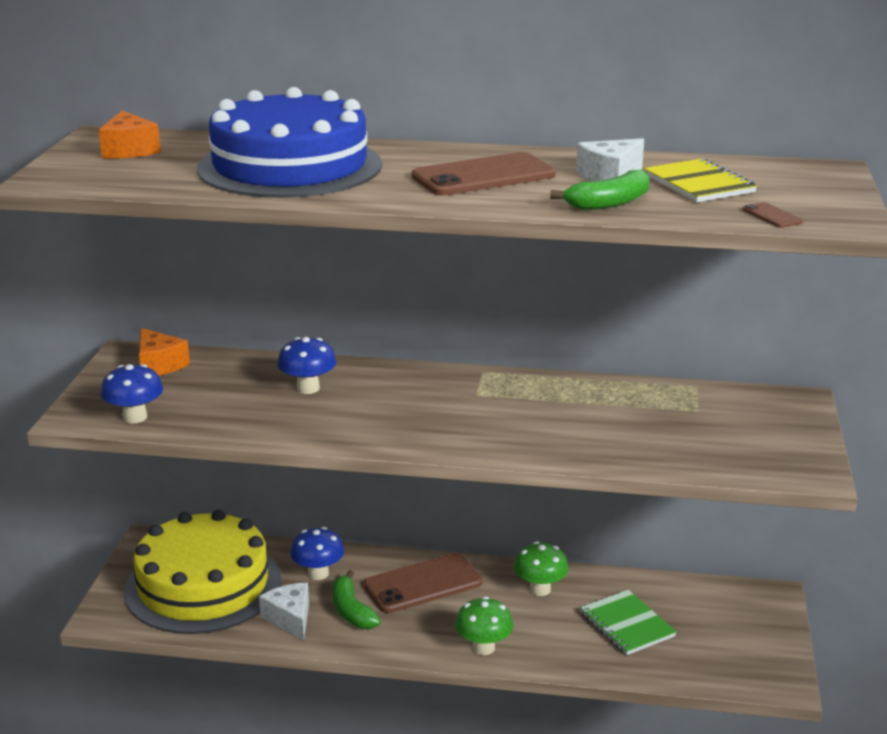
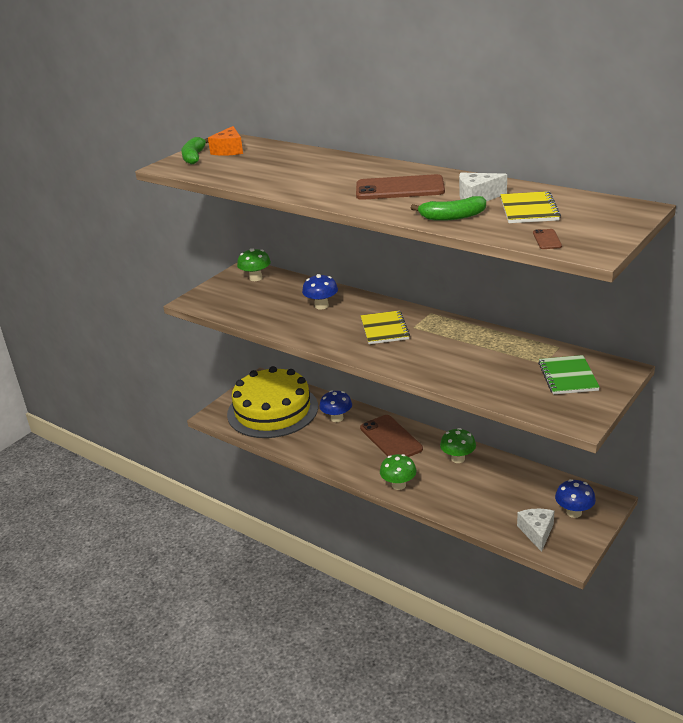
camera: 30 degrees right, 5 degrees up
blue mushroom [101,364,163,424] -> blue mushroom moved to [555,479,596,518]
orange cheese [139,328,190,376] -> green mushroom [237,248,271,281]
blue cake [197,87,382,198] -> none
white cheese [259,583,309,641] -> white cheese moved to [517,509,554,552]
green banana [332,570,381,629] -> green banana moved to [181,137,209,165]
brown phone [364,553,483,613] -> brown phone turned 60 degrees clockwise [360,415,423,457]
green notebook [580,590,676,655] -> green notebook moved to [538,355,600,394]
none -> yellow notebook [361,310,410,344]

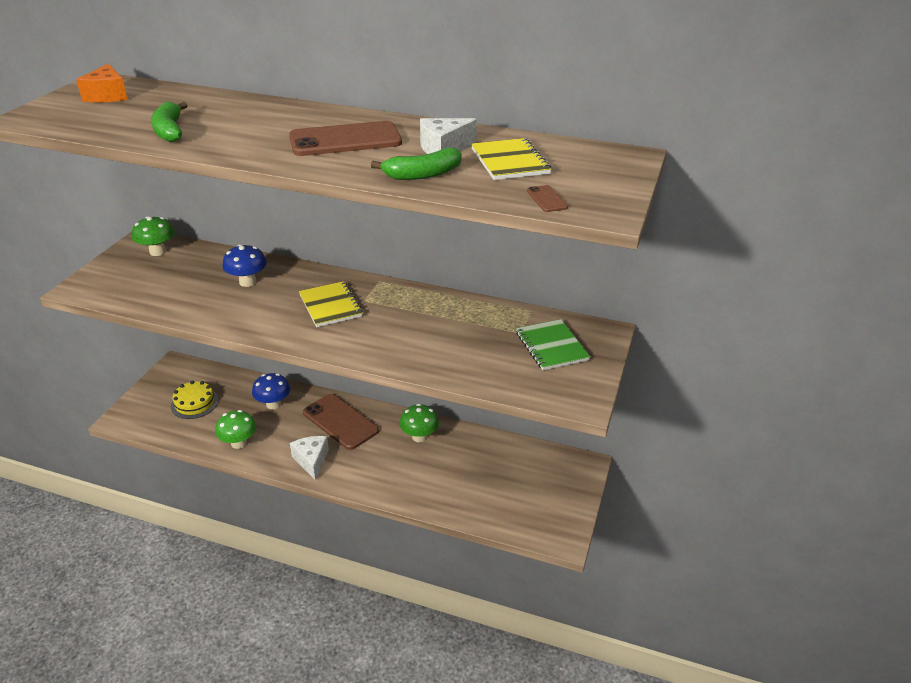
camera: 20 degrees left, 5 degrees up
green banana [181,137,209,165] -> green banana moved to [151,102,188,142]
yellow cake [227,366,318,438] -> yellow cake [171,381,218,419], size x0.43
green mushroom [380,454,417,490] -> green mushroom moved to [215,410,256,449]
white cheese [517,509,554,552] -> white cheese moved to [290,436,329,481]
blue mushroom [555,479,596,518] -> none

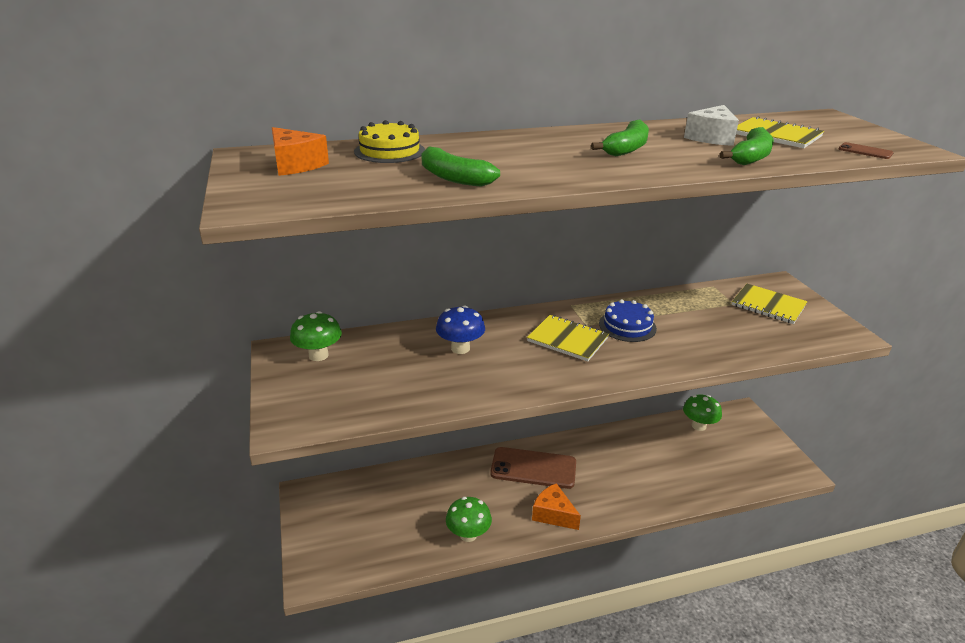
camera: 35 degrees left, 5 degrees down
yellow cake [171,381,218,419] -> yellow cake moved to [354,120,425,163]
blue mushroom [252,373,290,409] -> none
brown phone [289,121,402,156] -> green banana [591,119,649,156]
white cheese [290,436,329,481] -> orange cheese [532,483,581,530]
green mushroom [400,404,439,442] -> green mushroom moved to [683,394,722,431]
green notebook [516,319,590,370] -> yellow notebook [732,284,808,324]
none -> blue cake [599,299,657,342]

